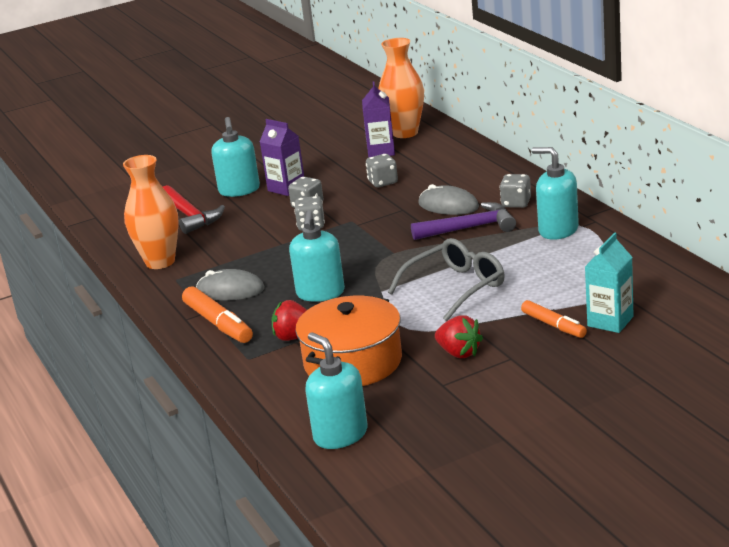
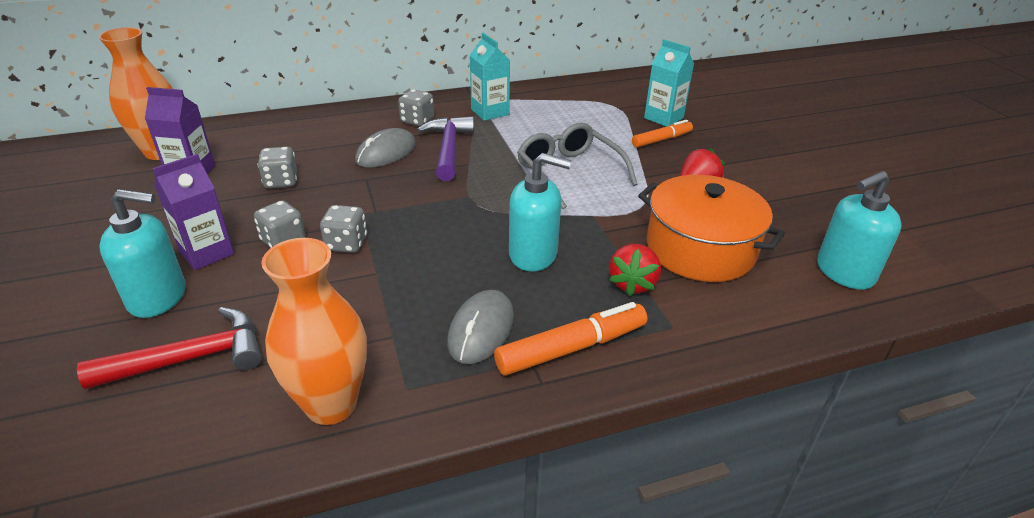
camera: 85 degrees left, 10 degrees up
turquoise soap dispenser [532,147,579,240] -> turquoise carton [469,32,510,121]

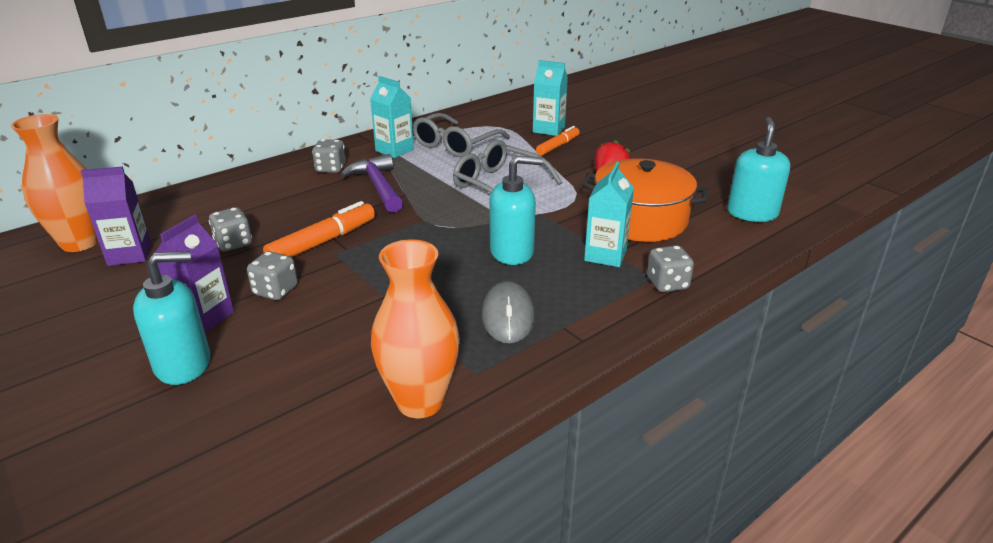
camera: 20 degrees left, 5 degrees down
red hammer [77,307,262,389] -> none
grey dice [320,205,367,253] -> grey dice moved to [647,245,694,292]
grey mouse [355,128,416,168] -> none
orange marker [494,302,647,376] -> orange marker moved to [263,201,375,257]
red strawberry [609,244,661,296] -> turquoise carton [584,162,634,267]
turquoise soap dispenser [817,171,901,290] -> turquoise soap dispenser turned 150 degrees clockwise [727,117,790,222]
none -> grey glasses [412,113,510,158]

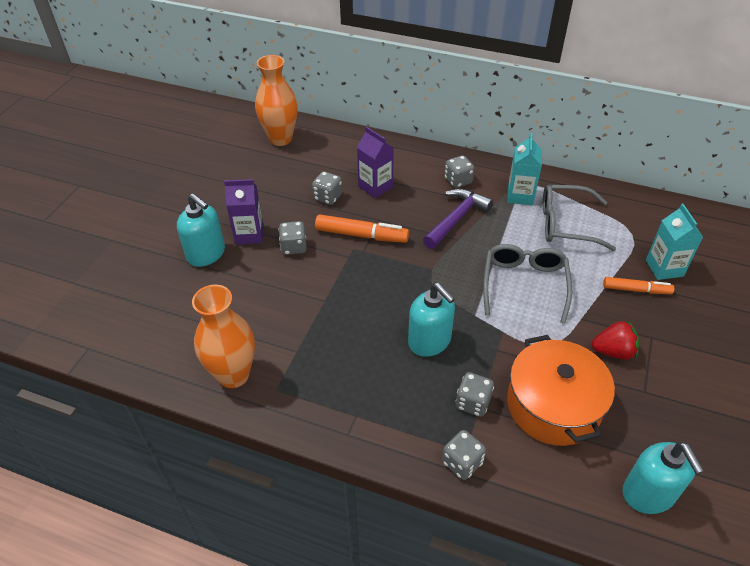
camera: 60 degrees right, 15 degrees up
purple carton [81,166,152,266] -> purple carton moved to [357,127,394,198]
grey mouse [482,281,535,344] -> none
turquoise carton [584,162,634,267] -> grey dice [456,372,494,417]
turquoise soap dispenser [727,117,790,222] -> turquoise soap dispenser turned 90 degrees clockwise [623,442,704,514]

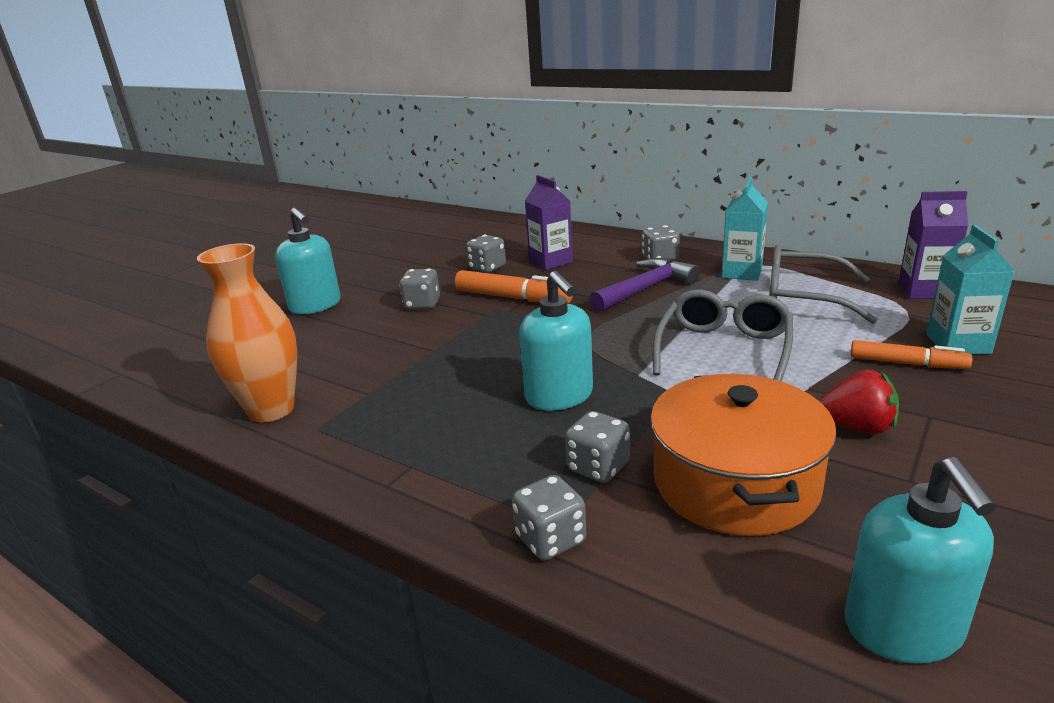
camera: 15 degrees right, 20 degrees down
purple carton [224,179,263,245] -> purple carton moved to [898,191,968,299]
orange vase [255,55,298,146] -> none

